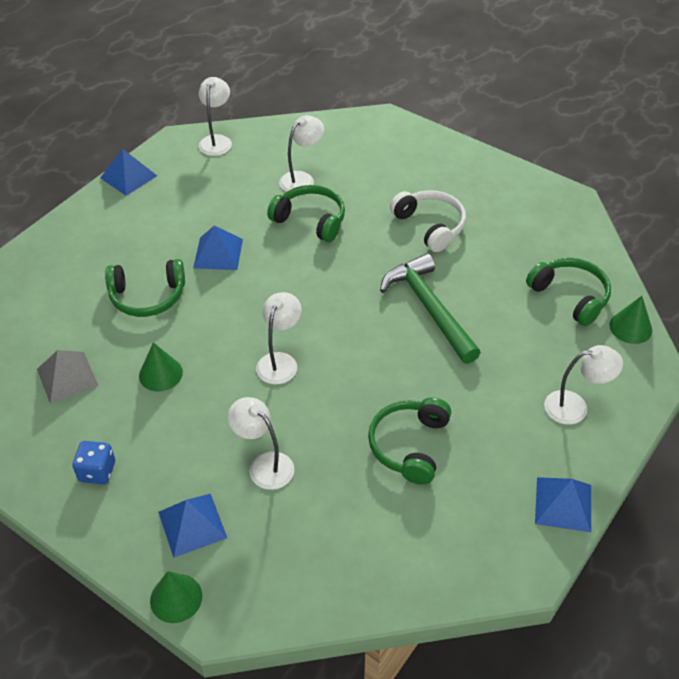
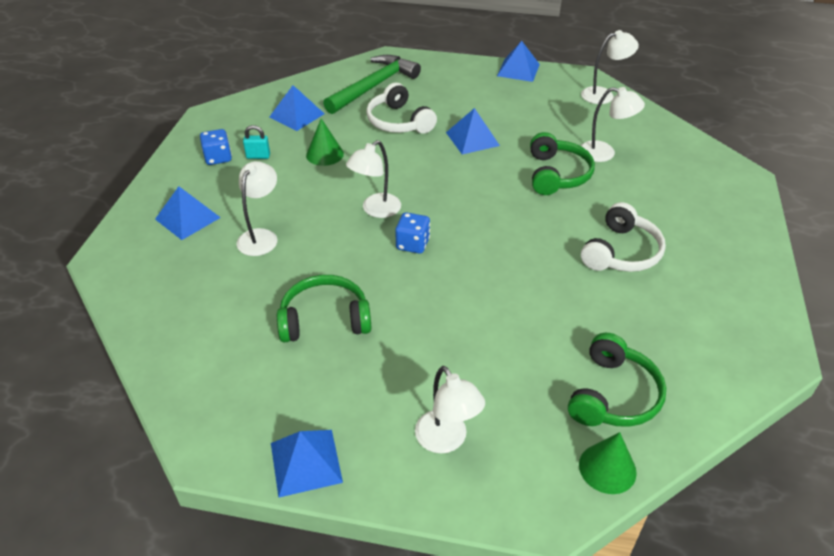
camera: 65 degrees right, 5 degrees down
grey pyramid [37,350,98,404] -> blue pyramid [269,85,324,131]
green headphones [105,259,185,317] -> white headphones [366,83,437,134]
green cone [150,571,202,623] -> none
white lamp [256,292,302,385] -> white lamp turned 135 degrees clockwise [346,140,401,218]
green hammer [380,253,481,364] -> green hammer moved to [323,55,421,114]
none -> turquoise padlock [243,125,270,159]
none -> blue dice [395,212,430,254]

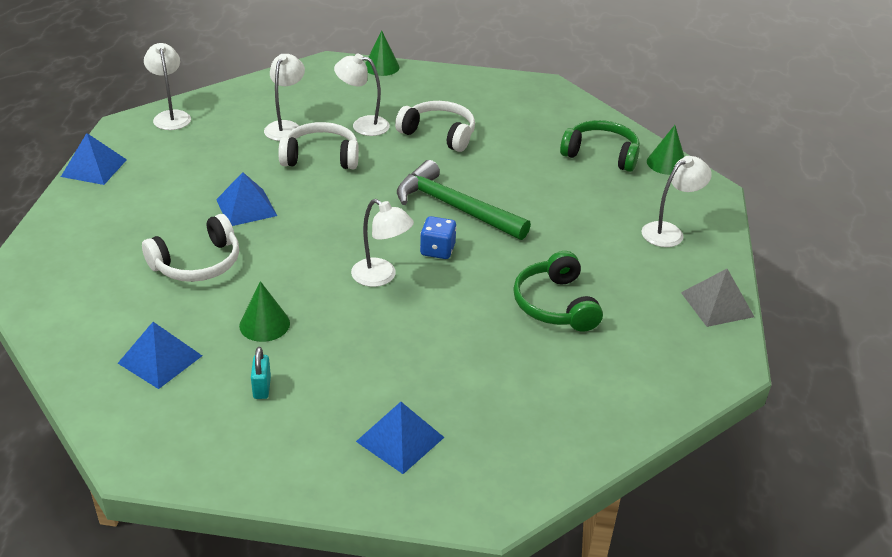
camera: 95 degrees left, 5 degrees down
blue dice [200,129,232,165] -> none
white lamp [236,161,277,256] -> white lamp moved to [334,54,390,136]
blue pyramid [271,430,343,498] -> grey pyramid [681,269,754,327]
green hammer [323,55,421,114] -> green hammer moved to [397,160,531,240]
green headphones [530,132,595,195] -> white headphones [278,122,359,169]
none -> green cone [365,30,400,76]

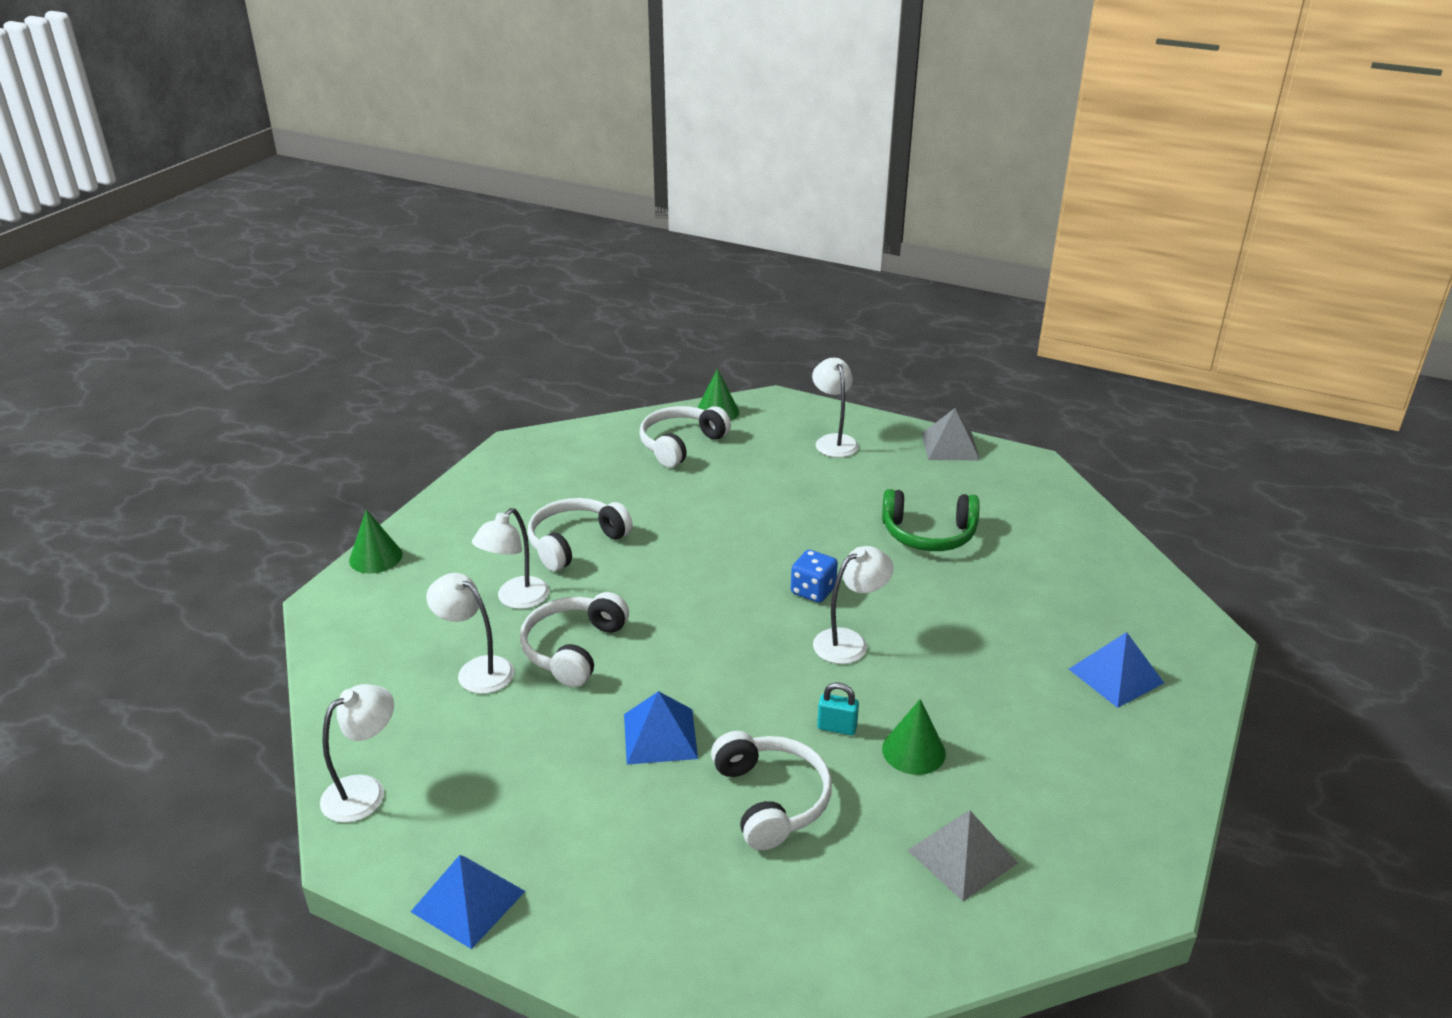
camera: 70 degrees left, 5 degrees down
blue pyramid [118,322,202,389] -> grey pyramid [908,811,1018,901]
white lamp [144,43,191,130] -> white lamp turned 135 degrees clockwise [320,684,394,823]
turquoise padlock [251,347,271,399] -> turquoise padlock moved to [817,682,859,735]
green hammer [397,160,531,240] -> none
green headphones [560,120,640,172] -> white headphones [639,406,731,468]

